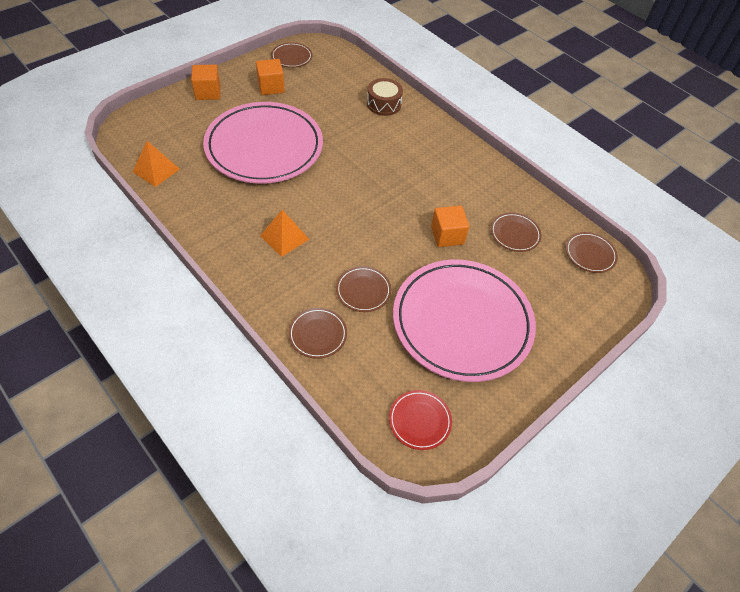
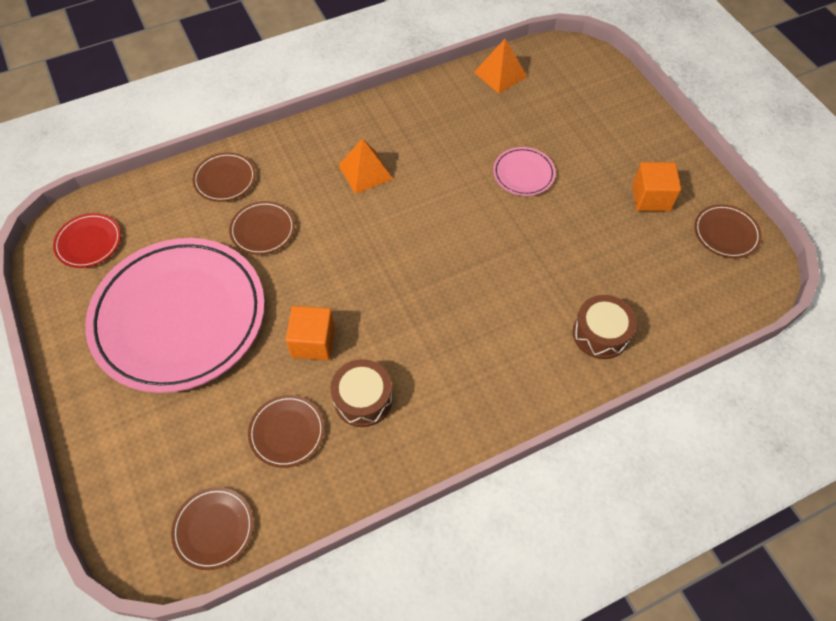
camera: 110 degrees right, 5 degrees up
orange cube [191,65,220,100] -> none
pink plate [203,102,323,184] -> pink plate [493,147,556,196], size x0.40
none -> brown drum [331,359,393,427]

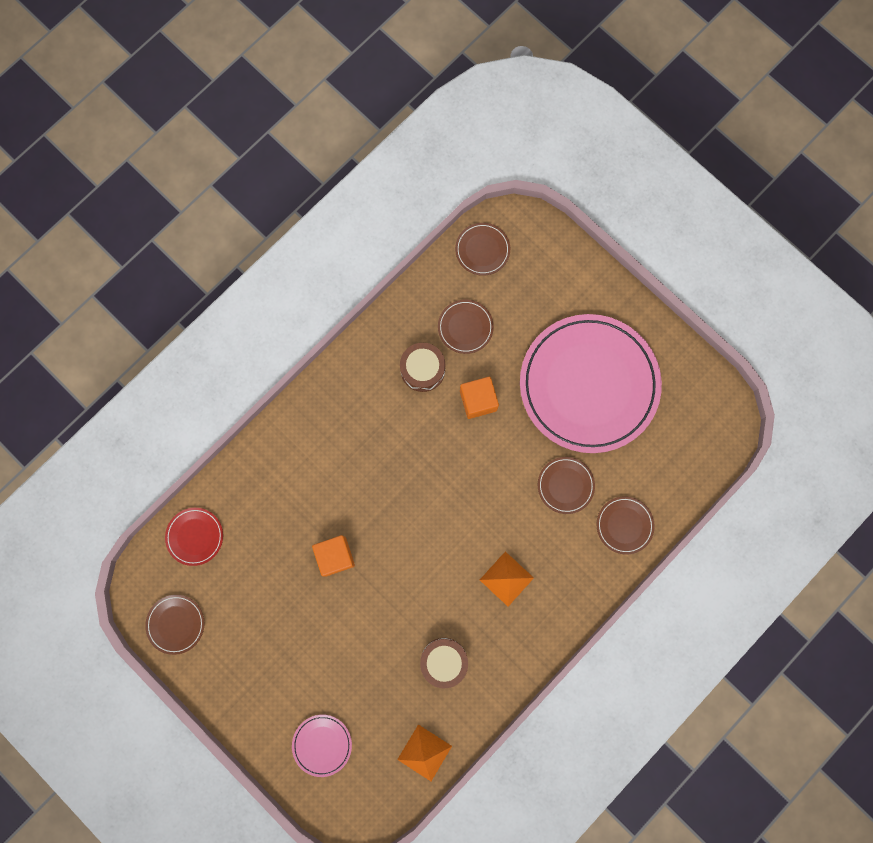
camera: 160 degrees right, 20 degrees up
red plate [53,213,121,268] -> red plate moved to [165,508,223,566]
pink plate [493,147,556,196] -> pink plate moved to [292,715,352,777]
brown drum [573,295,637,359] -> brown drum moved to [420,638,468,688]
orange cube [632,162,681,211] -> orange cube moved to [312,535,355,576]

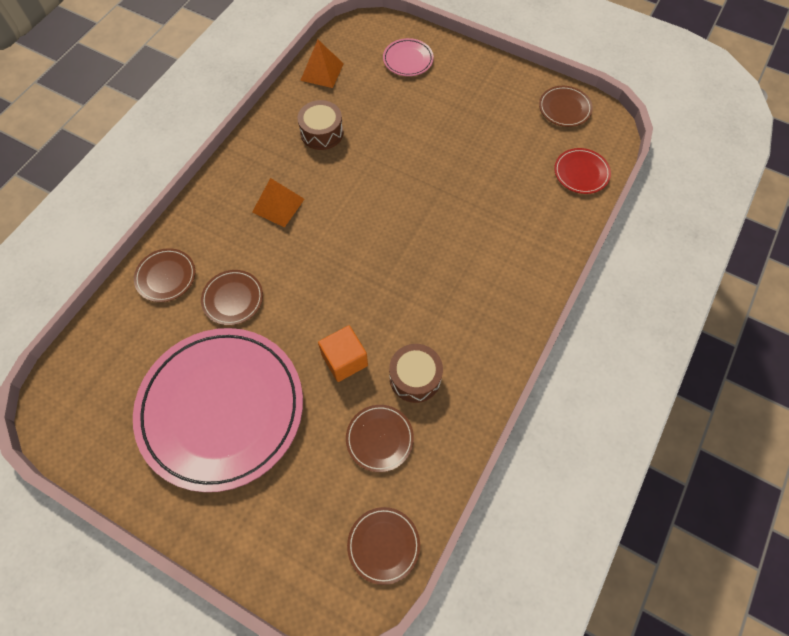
camera: 165 degrees right, 15 degrees down
orange cube [312,535,355,576] -> none

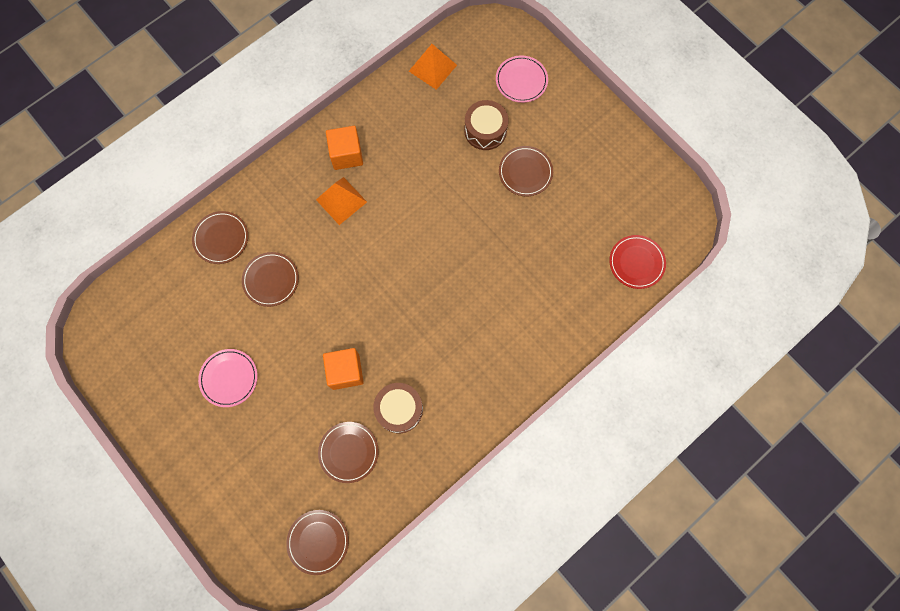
camera: 20 degrees right, 10 degrees up
pink plate [133,328,303,492] -> pink plate [198,349,258,407], size x0.40
brown drum [297,100,343,150] -> brown drum moved to [464,100,509,150]
brown plate [539,86,593,127] -> brown plate moved to [499,146,553,196]
none -> orange cube [326,126,363,170]

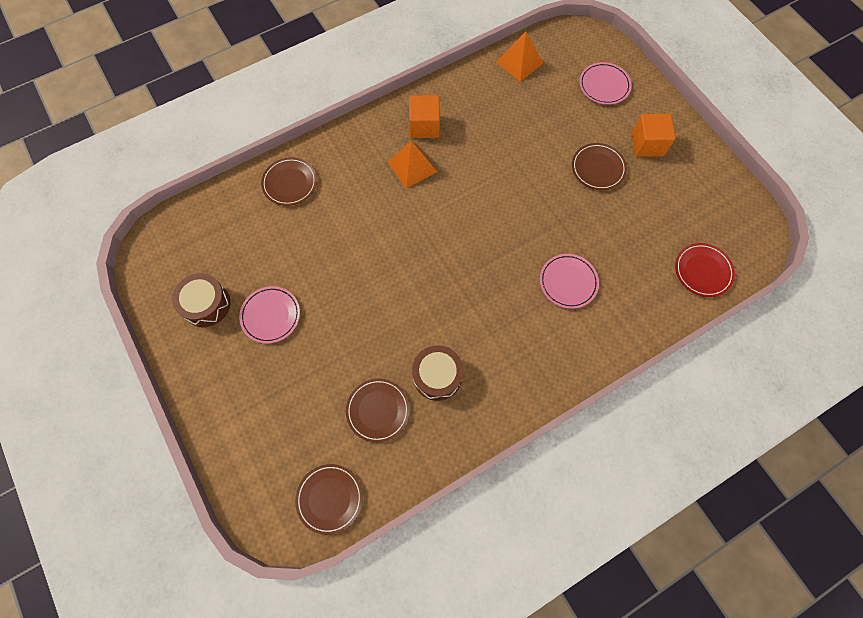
camera: 10 degrees right, 5 degrees down
brown plate [242,252,299,307] -> none
orange cube [323,348,364,390] -> orange cube moved to [632,114,675,157]
brown drum [464,100,509,150] -> brown drum moved to [172,273,230,327]
none -> pink plate [540,254,599,309]

